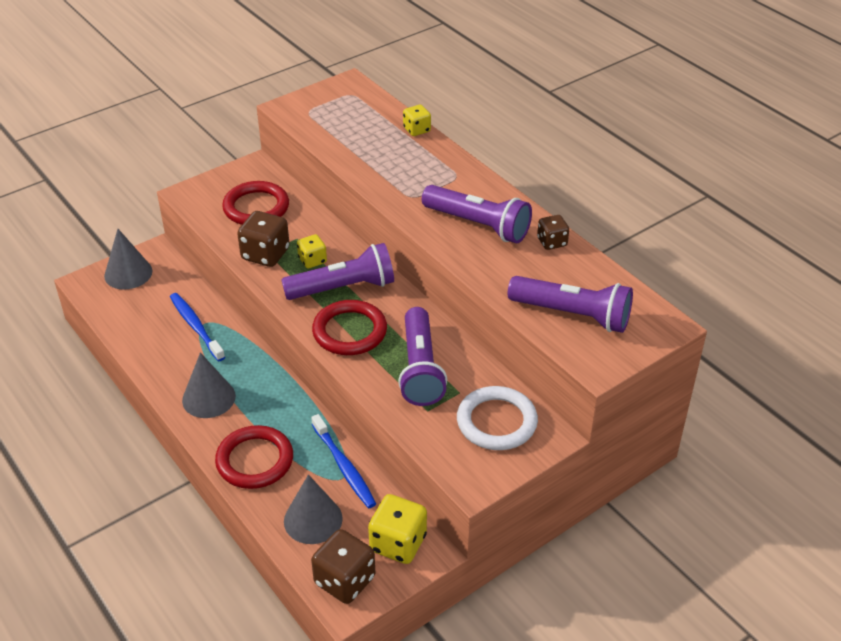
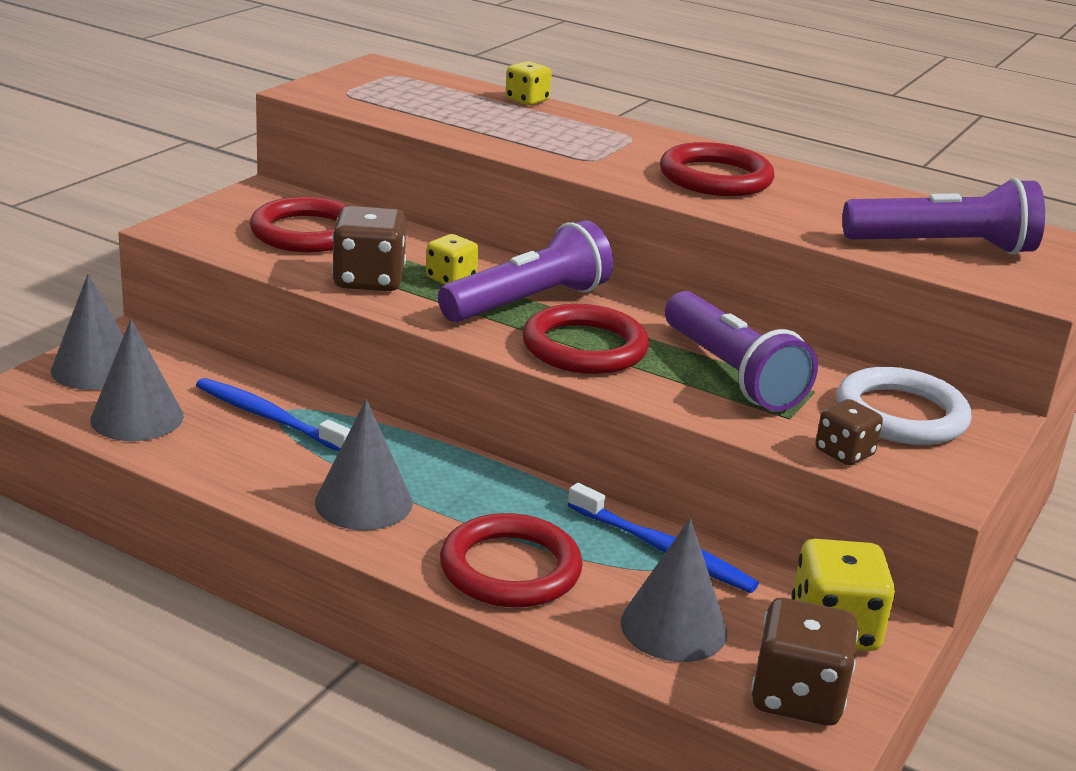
camera: 25 degrees left, 15 degrees down
purple flashlight [422,185,532,243] -> red ring [660,142,774,196]
brown dice [537,215,569,250] -> brown dice moved to [815,399,883,465]
none -> grey cone [90,319,184,441]

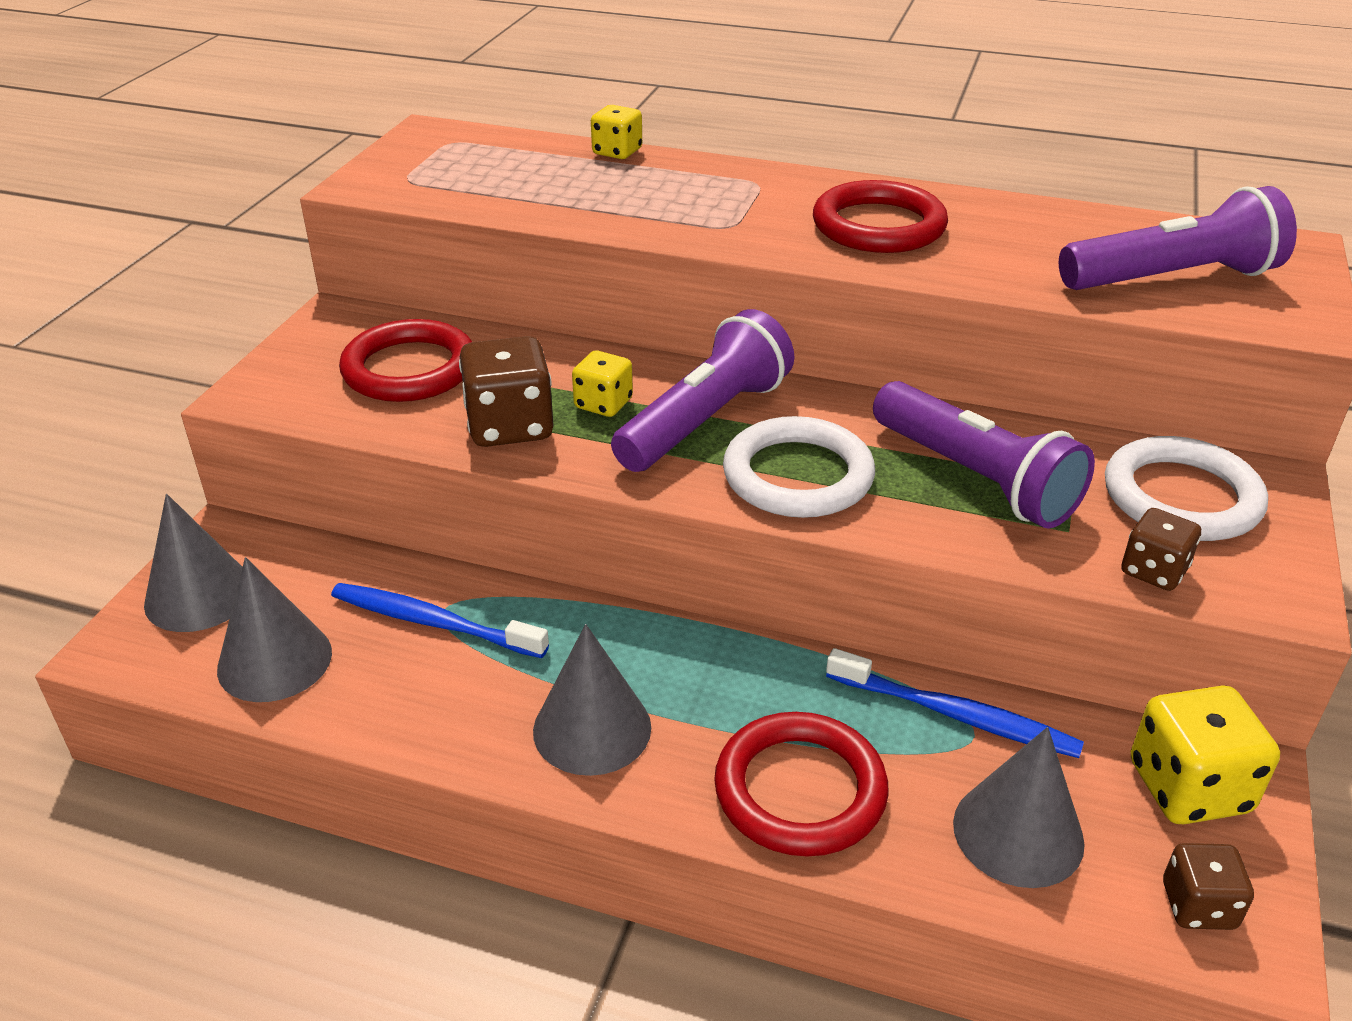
camera: 10 degrees left, 10 degrees up
red ring [522,304,649,374] -> white ring [723,416,875,518]
brown dice [751,598,858,726] -> brown dice [1163,843,1254,930], size x0.60

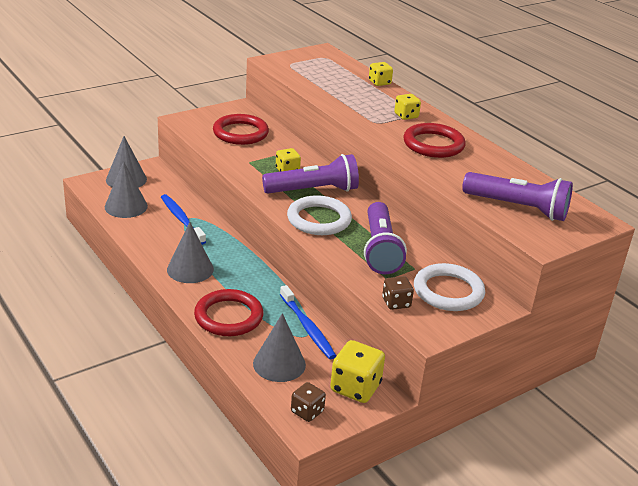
camera: 35 degrees right, 5 degrees down
brown dice [459,336,553,447] -> none
none -> yellow dice [394,94,421,120]

